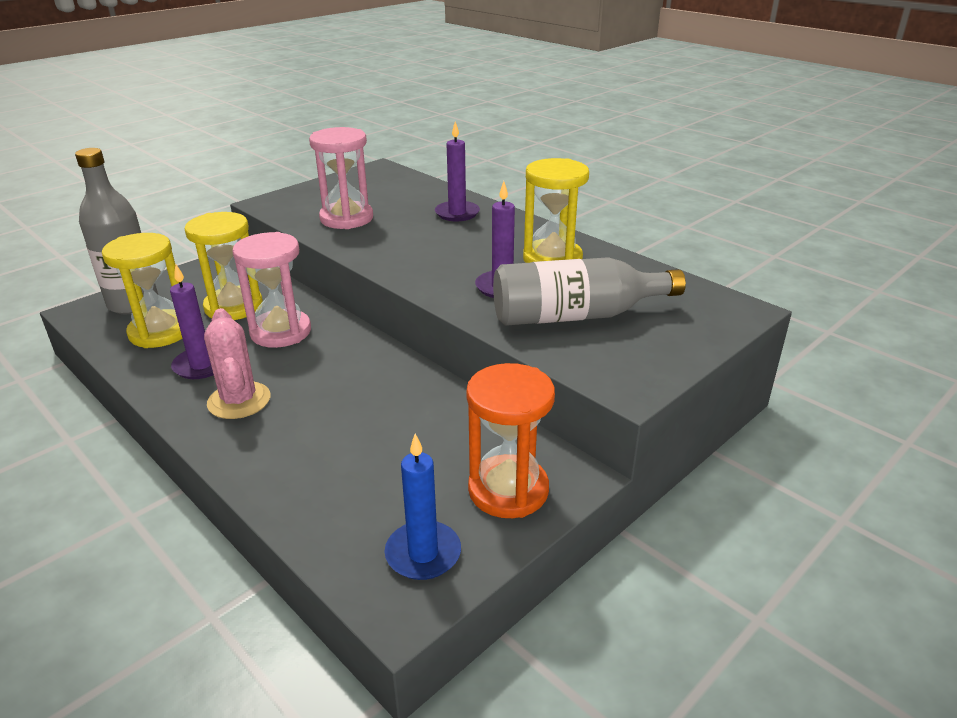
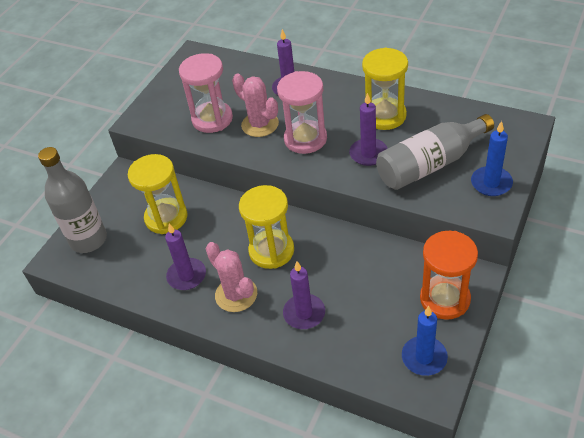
camera: 15 degrees left, 15 degrees up
yellow hourglass [102,233,183,348] -> yellow hourglass moved to [239,185,294,269]
pink hourglass [232,232,311,348] -> pink hourglass moved to [277,71,327,154]
none -> pink cactus [232,73,279,137]
none -> purple candle [283,261,325,329]
none -> blue candle [471,121,513,196]

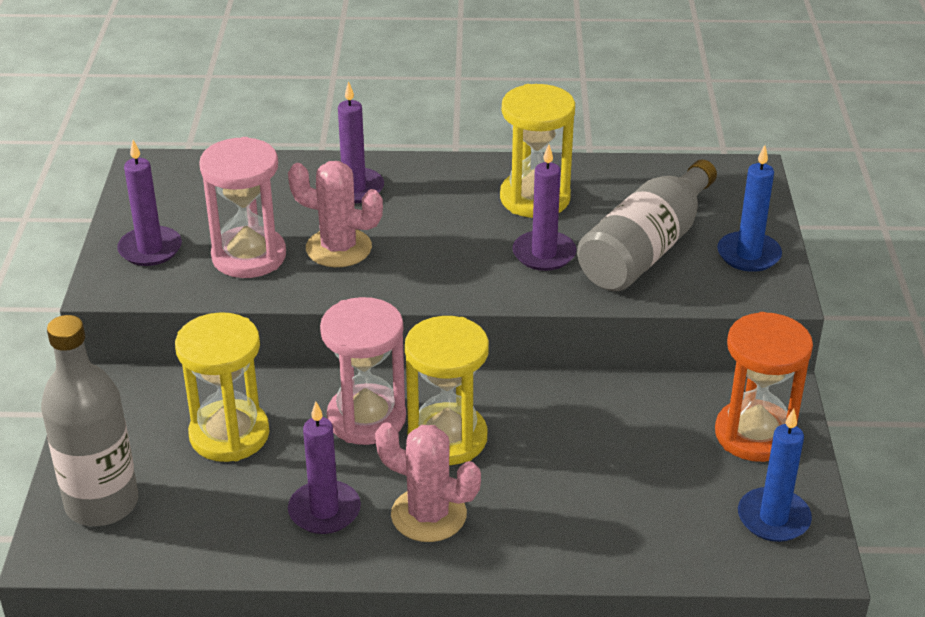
camera: 30 degrees left, 10 degrees down
pink hourglass [277,71,327,154] -> pink hourglass moved to [320,297,406,445]
purple candle [283,261,325,329] -> purple candle moved to [117,140,182,266]

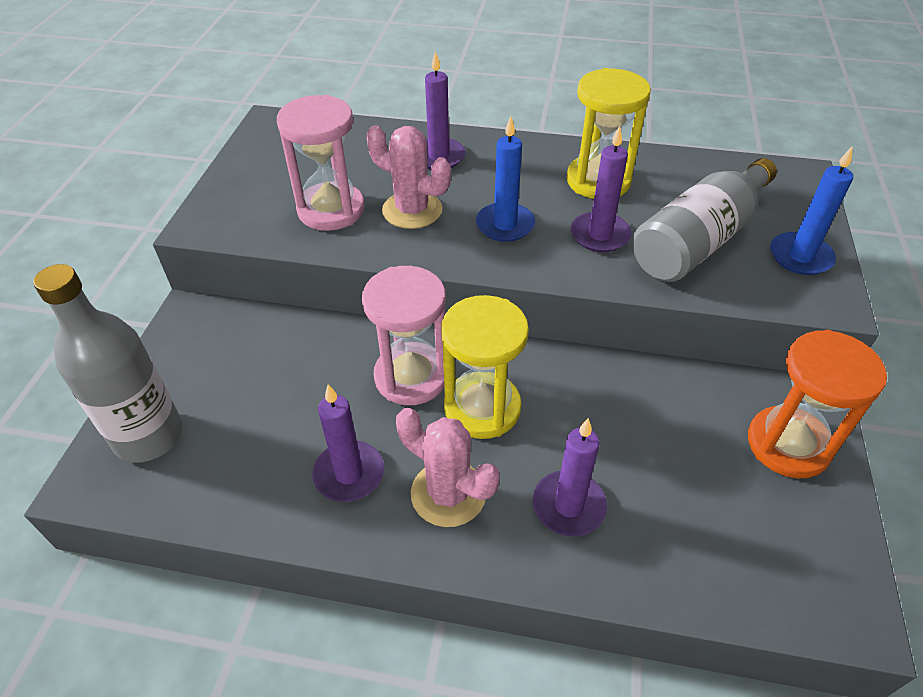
camera: 10 degrees right, 10 degrees up
purple candle [117,140,182,266] -> purple candle moved to [533,418,607,536]
yellow hourglass [175,312,270,462] -> none
blue candle [738,409,812,542] -> blue candle moved to [476,116,535,242]

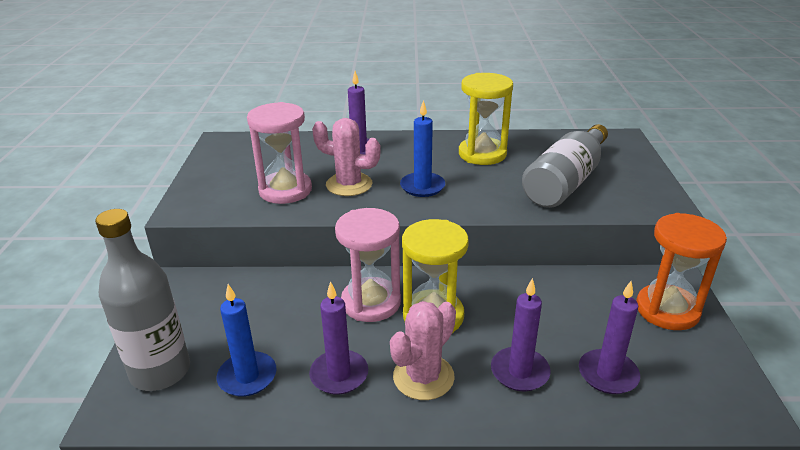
camera: 10 degrees left, 15 degrees down
pink cactus [396,408,500,527] -> pink cactus turned 75 degrees counterclockwise [390,301,456,400]
purple candle [571,126,632,252] -> purple candle moved to [579,281,640,394]
blue candle [770,146,853,275] -> blue candle moved to [217,284,277,397]

